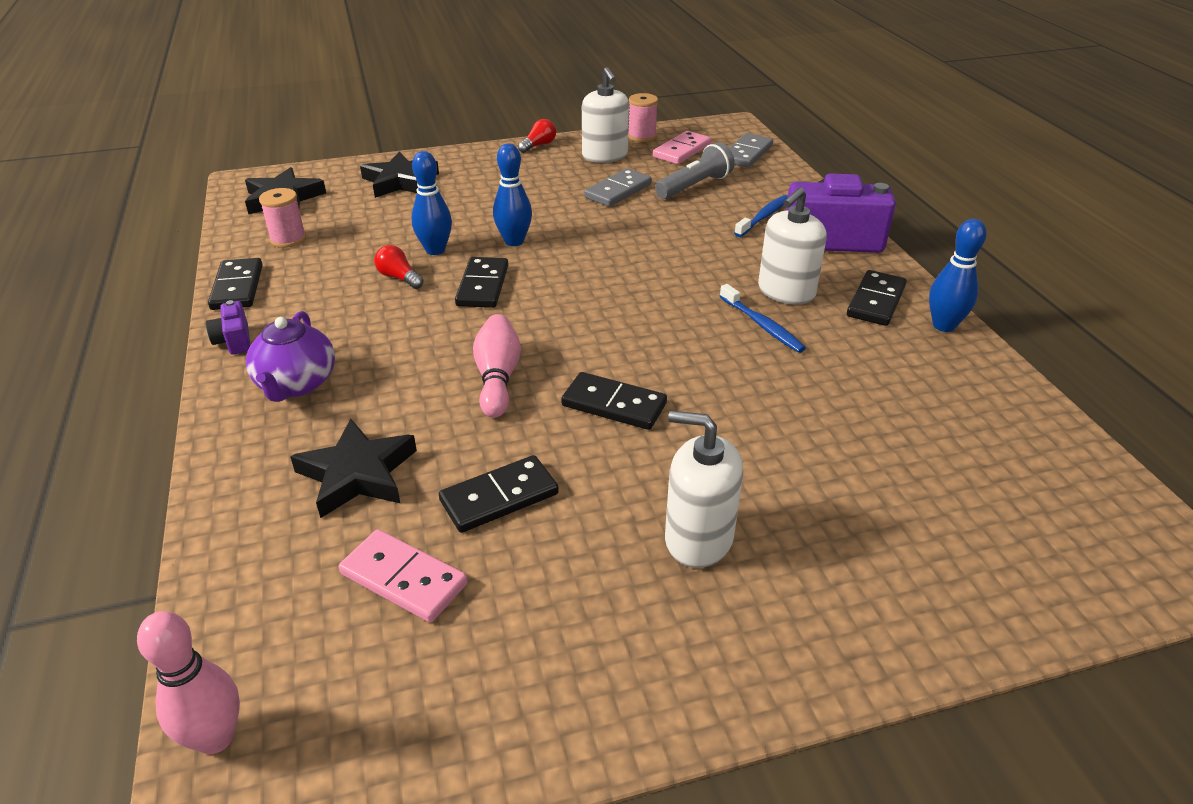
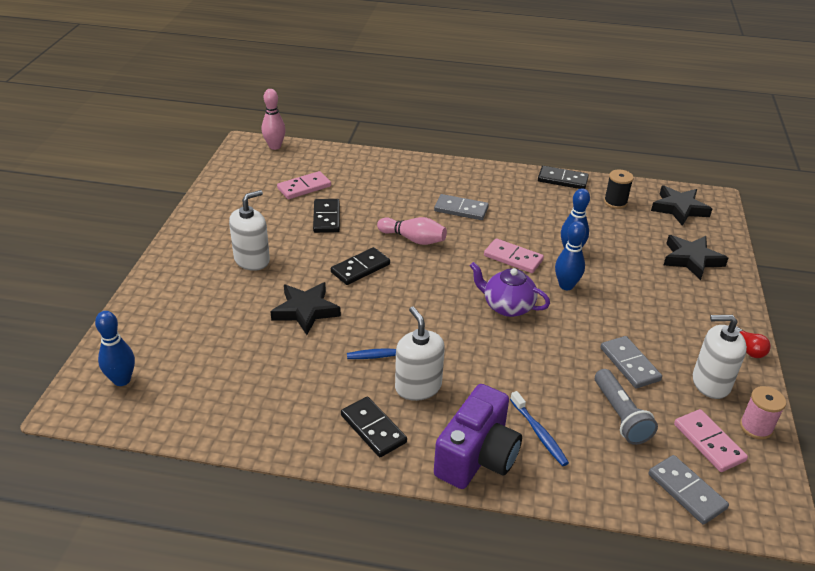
camera: 115 degrees right, 0 degrees up
purple camera [206,300,250,355] -> none
purple teapot [246,311,335,402] -> purple teapot moved to [470,262,550,317]
pink spool [259,188,306,248] -> black spool [604,170,634,209]
black star [290,419,417,518] -> black star moved to [270,282,341,335]
red light bulb [374,245,424,289] -> none
black domino [455,257,508,308] -> pink domino [484,238,544,273]
blue bowling pin [929,219,987,332] -> blue bowling pin moved to [95,311,135,386]
none -> grey domino [434,194,489,220]

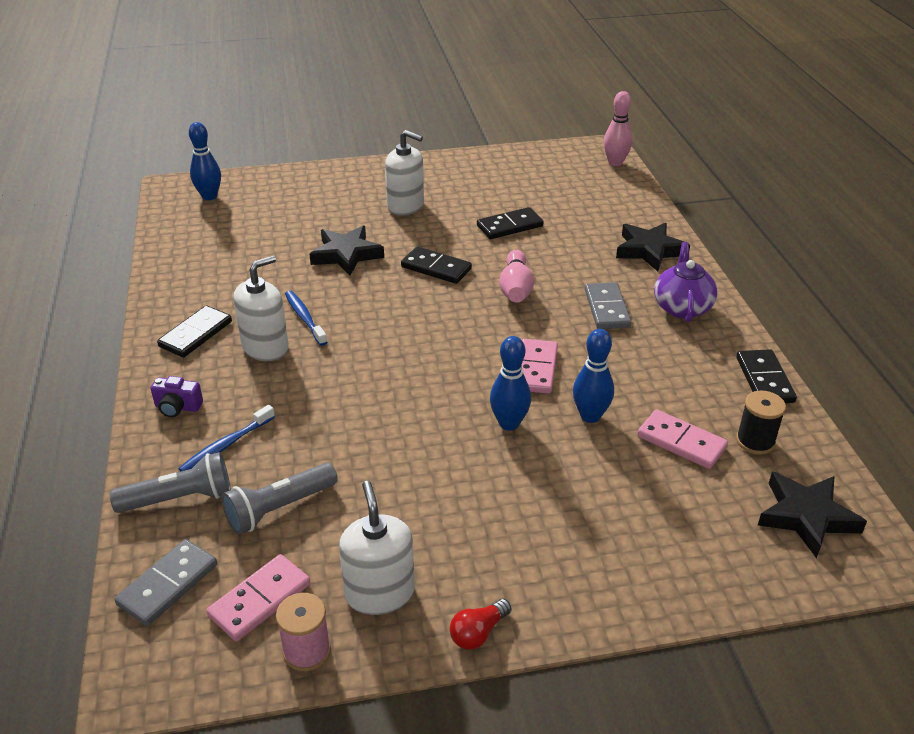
camera: 70 degrees right, 0 degrees up
pink domino [277,171,331,199] -> pink domino moved to [637,410,728,469]
purple camera [434,384,522,489] -> purple camera [151,376,203,417], size x0.45
purple teapot [470,262,550,317] -> purple teapot moved to [654,242,717,322]
grey domino [601,336,662,388] -> none
black star [664,235,728,280] -> black star moved to [616,223,690,271]
none -> grey flashlight [110,452,231,513]

